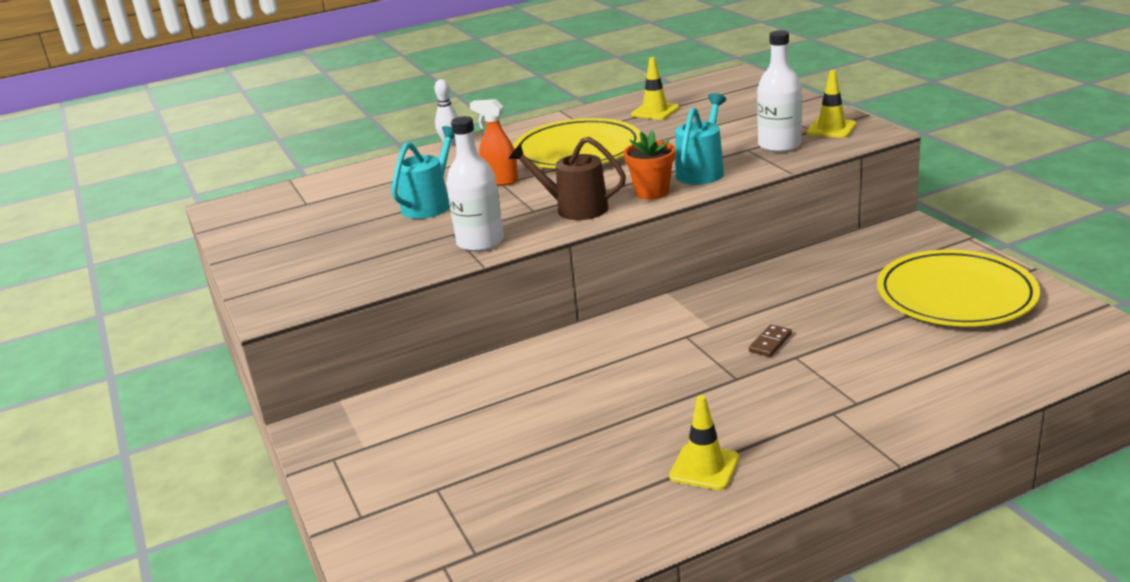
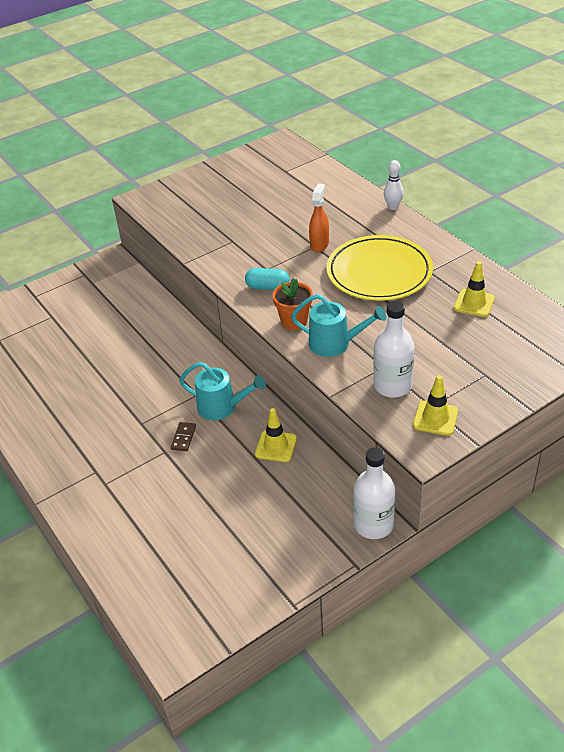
camera: 80 degrees right, 15 degrees up
turquoise watering can [392,126,455,219] -> turquoise watering can moved to [179,362,266,420]
white bottle [446,116,504,252] -> white bottle moved to [353,448,395,539]
brown watering can [508,137,626,220] -> turquoise capsule [245,268,290,290]
yellow traffic cone [669,395,739,490] -> yellow traffic cone moved to [255,408,297,462]
brown domino [749,324,792,357] -> brown domino turned 75 degrees clockwise [171,422,196,451]
yellow plate [877,250,1040,326] -> none

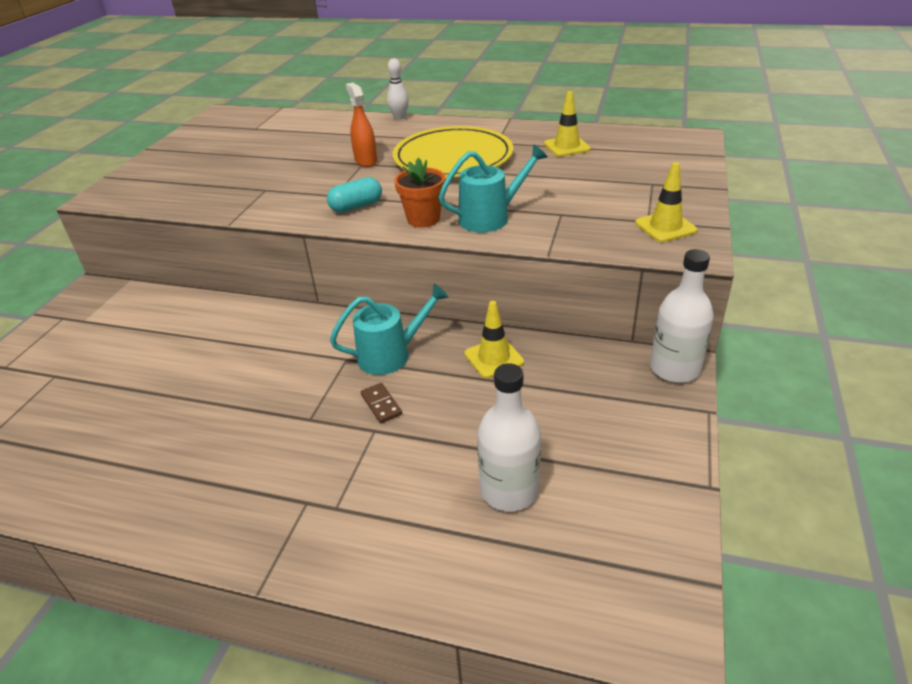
camera: 40 degrees left, 5 degrees down
white bottle [373,301,414,397] -> white bottle moved to [477,363,541,511]

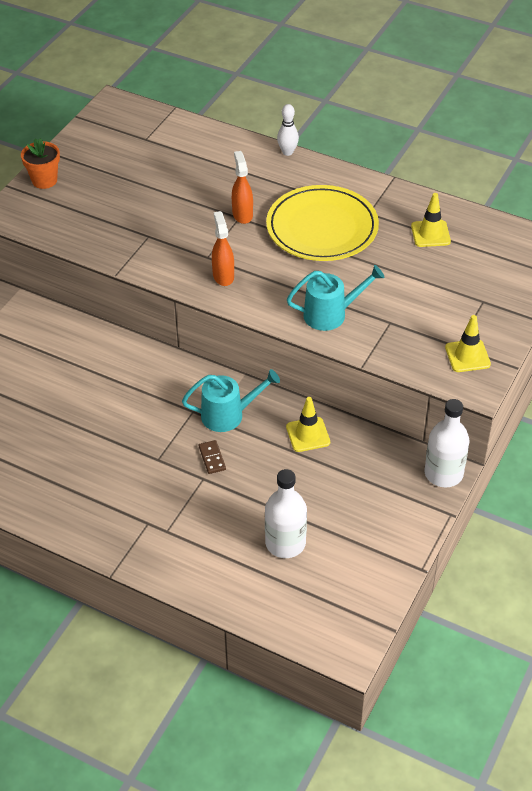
camera: 10 degrees right, 10 degrees up
turquoise capsule [327,177,382,213] -> orange spray bottle [212,211,234,286]
orange flower pot [394,158,445,228] -> orange flower pot moved to [21,138,60,189]

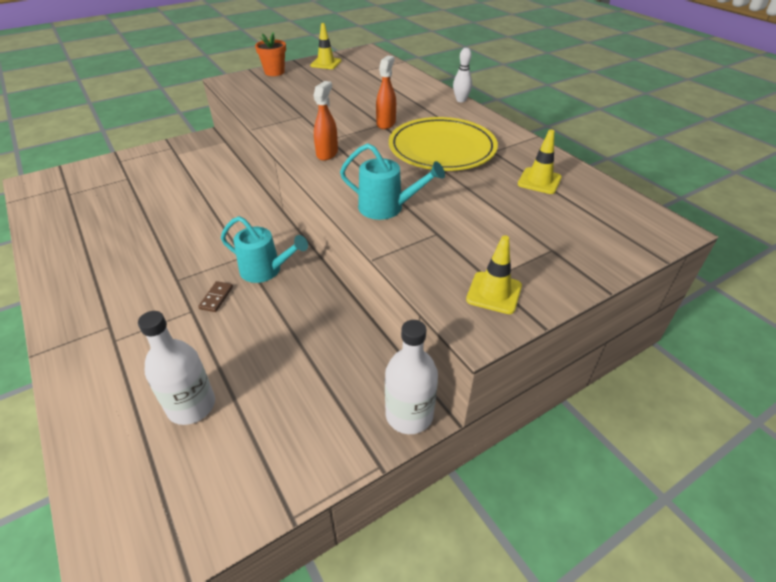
camera: 30 degrees right, 5 degrees down
yellow traffic cone [286,397,330,452] -> yellow traffic cone moved to [310,23,342,69]

